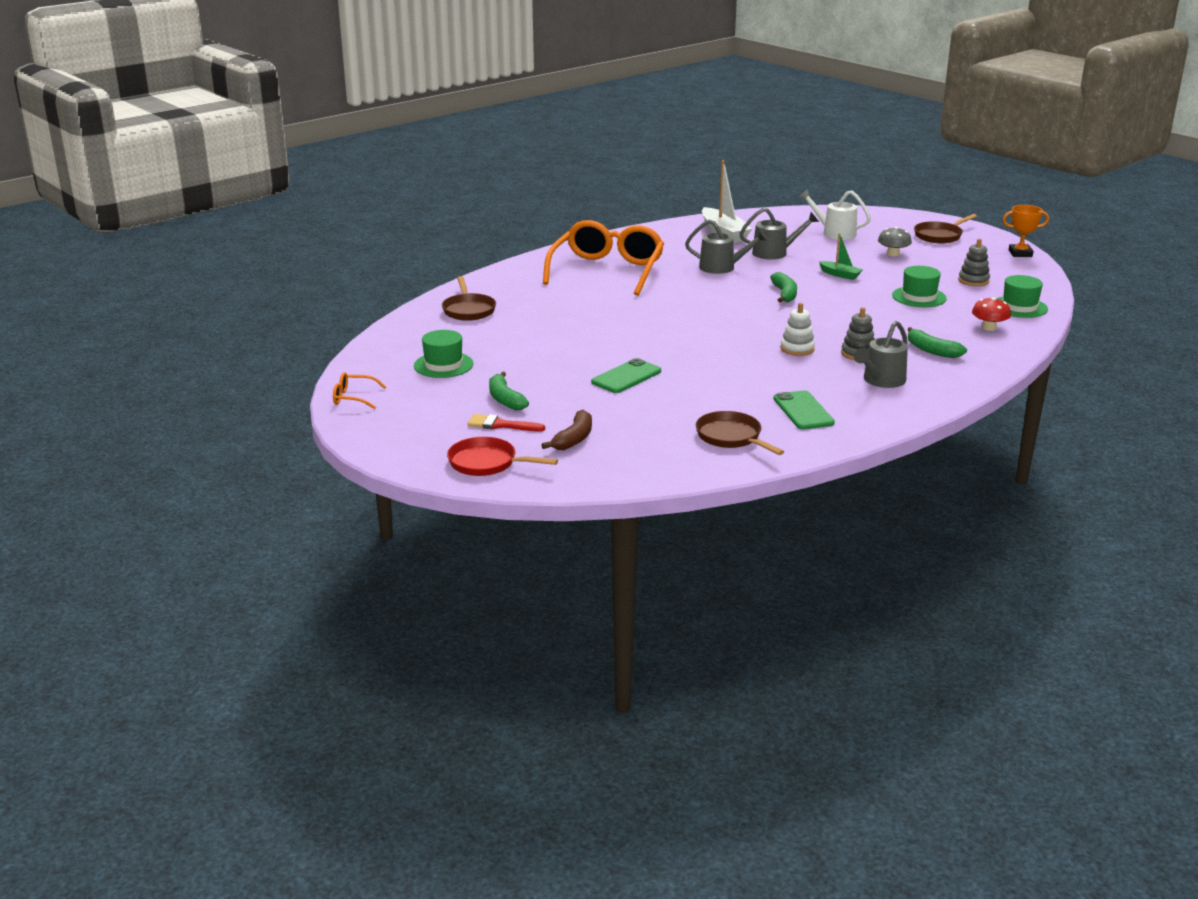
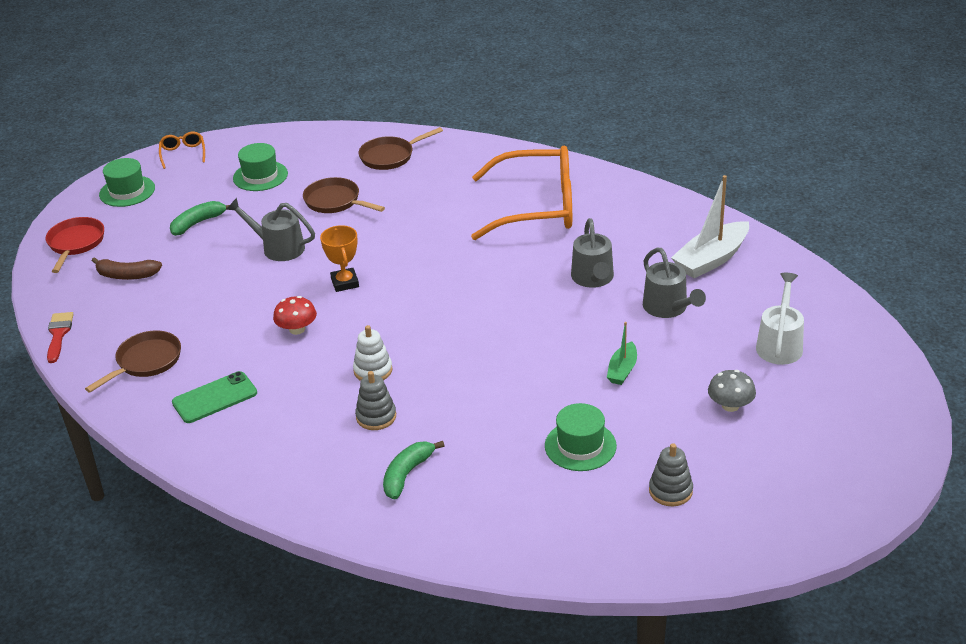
camera: 75 degrees right, 10 degrees up
red brush [468,414,545,431] -> red brush moved to [47,312,74,363]
green phone [591,358,661,393] -> none
green banana [770,272,797,303] -> none
grey watering can [854,321,908,388] -> grey watering can moved to [226,198,315,261]
brown pan [914,214,977,243] -> brown pan moved to [303,177,385,213]
red mushroom [972,297,1011,331] -> red mushroom moved to [273,296,317,335]
green hat [997,275,1048,318] -> green hat moved to [99,158,155,207]
orange trophy [1002,205,1049,257] -> orange trophy moved to [320,225,359,292]

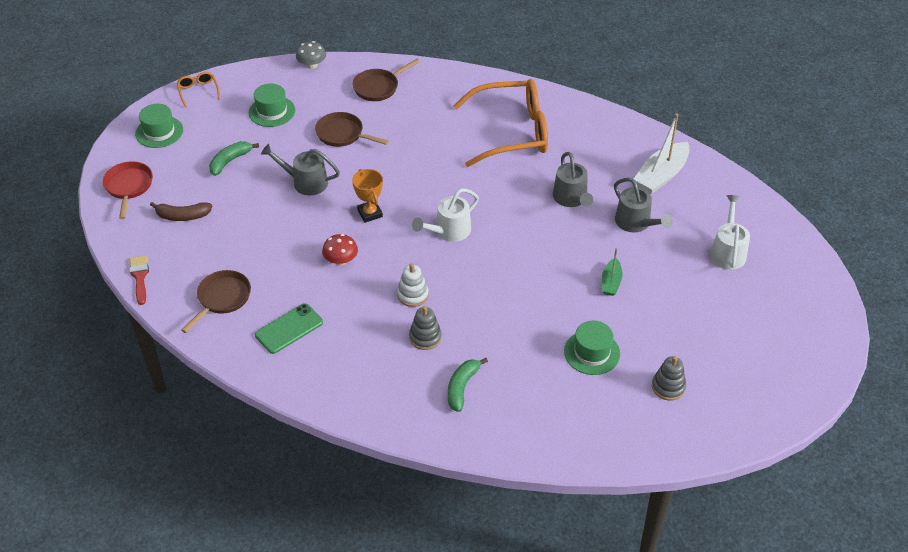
camera: 10 degrees left, 10 degrees up
grey mushroom [708,370,756,412] -> grey mushroom moved to [296,41,326,69]
none -> white watering can [412,188,479,242]

